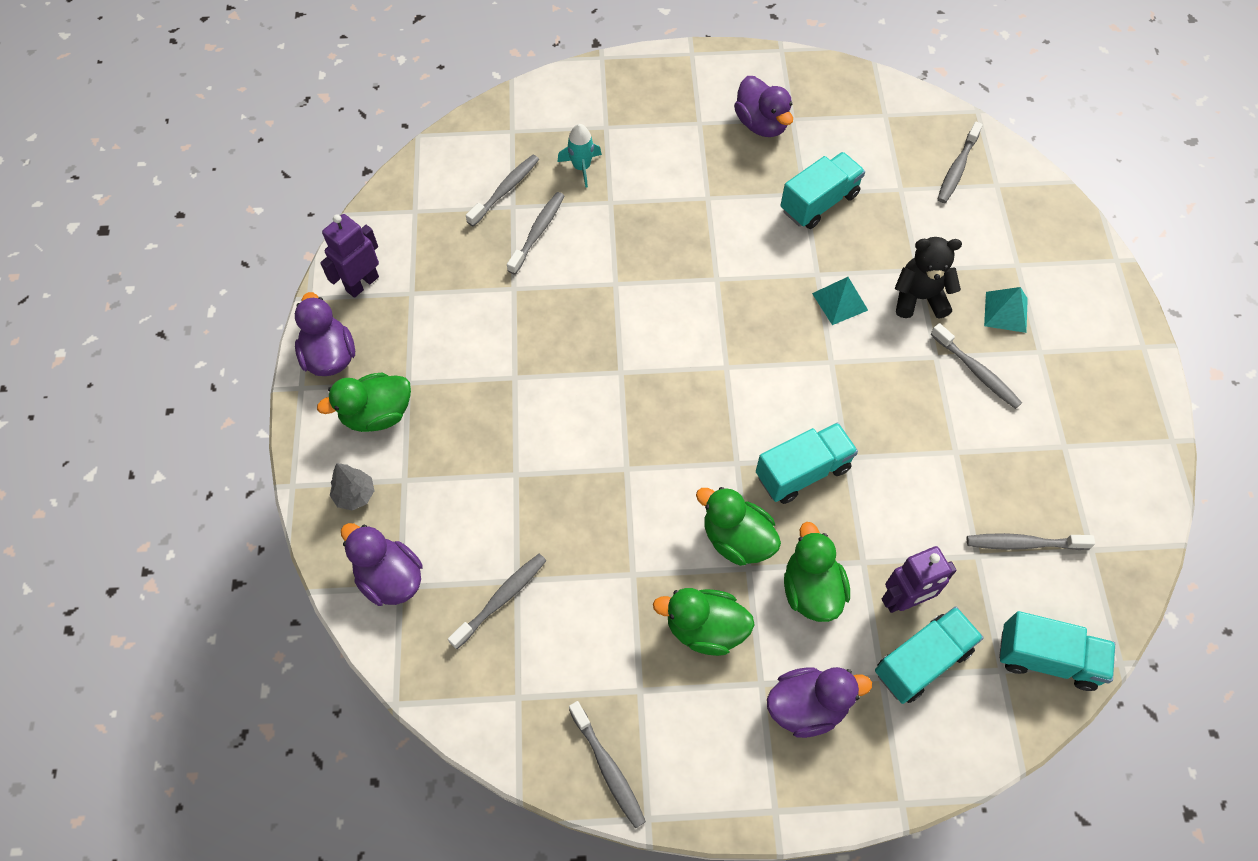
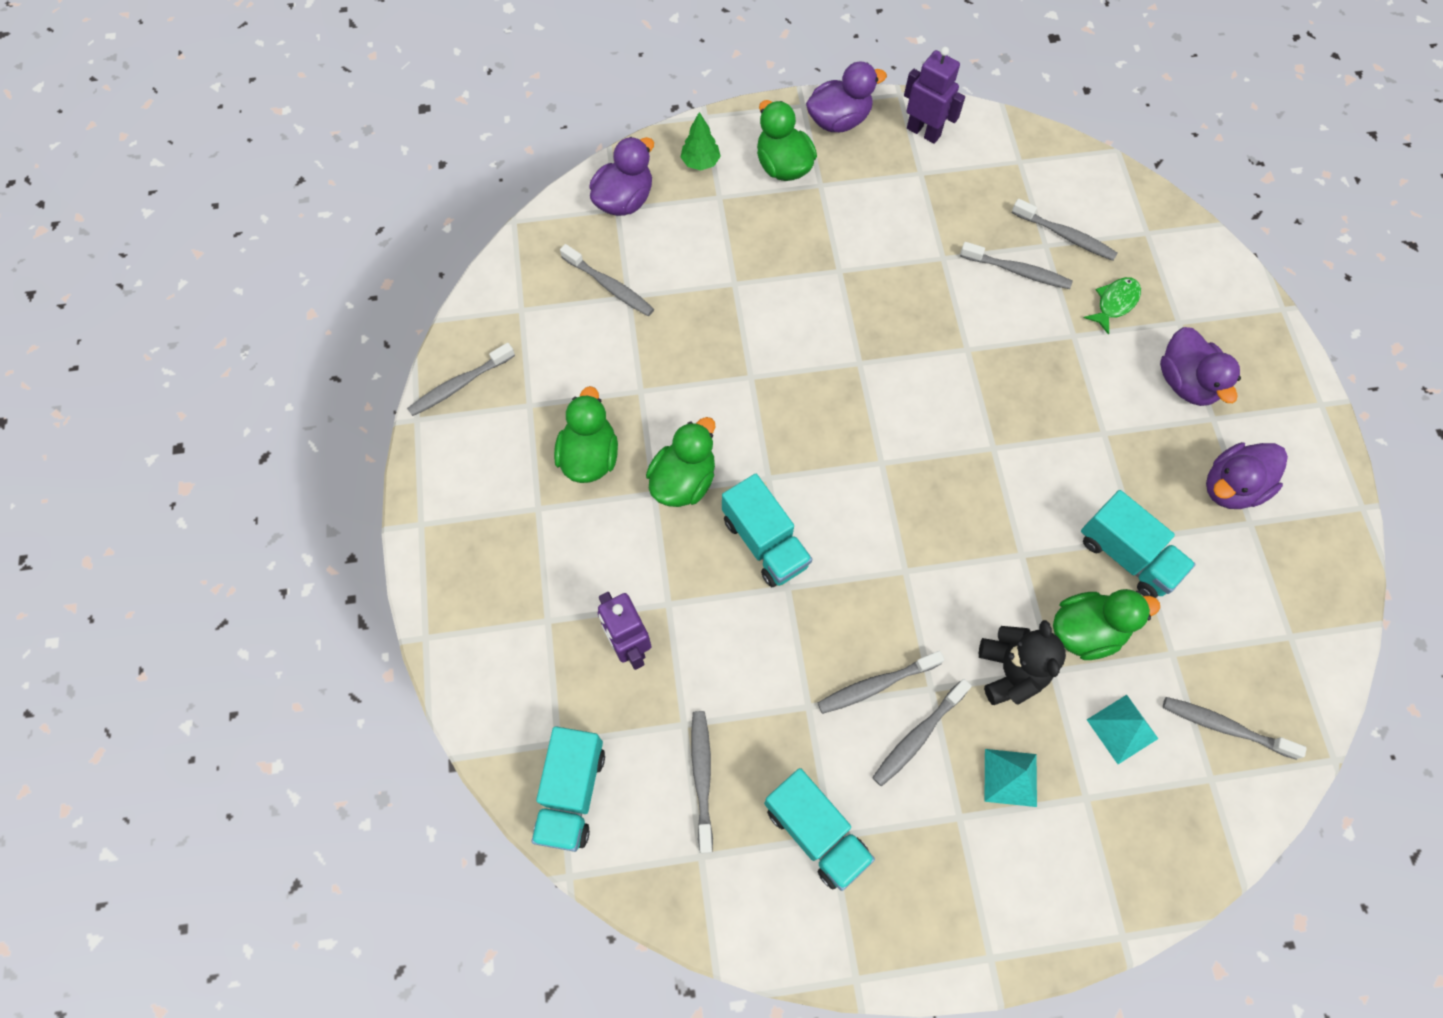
camera: 85 degrees right, 5 degrees up
grey tree [330,463,374,511] -> green tree [681,112,721,170]
turquoise rocket [557,124,602,188] -> green fish [1084,277,1141,335]
purple duck [767,667,872,738] -> purple duck moved to [1160,327,1241,406]
green duck [784,522,850,622] -> green duck moved to [1053,589,1160,660]
turquoise pyramid [812,277,868,325] -> turquoise pyramid moved to [1087,695,1158,764]
turquoise truck [875,606,984,704] -> turquoise truck moved to [764,768,875,891]
none -> grey toothbrush [818,651,944,714]

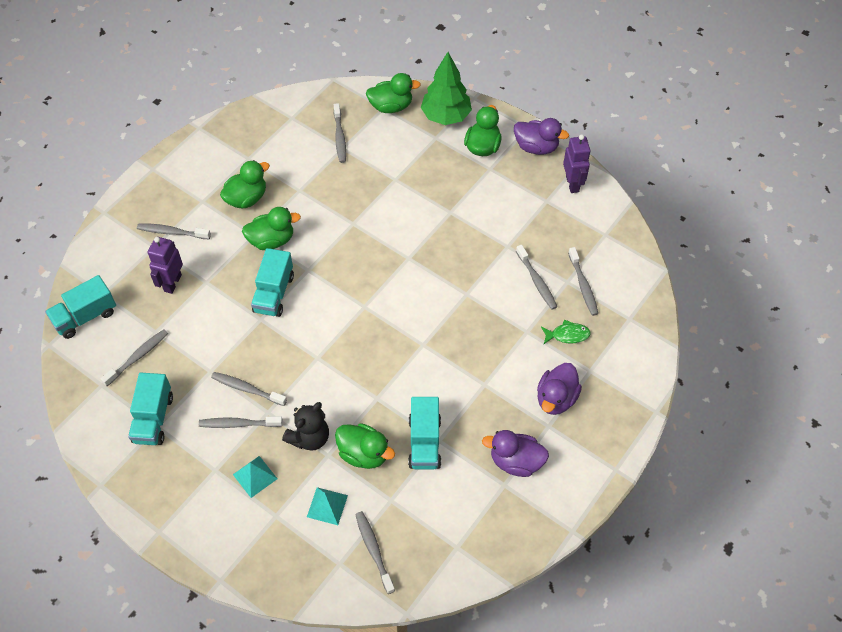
camera: 45 degrees right, 10 degrees down
grey toothbrush [407,343,515,416] -> grey toothbrush moved to [137,223,211,239]
purple duck [589,137,654,216] -> green duck [366,73,421,113]
green tree [681,112,721,170] -> green tree [421,52,472,125], size x1.97

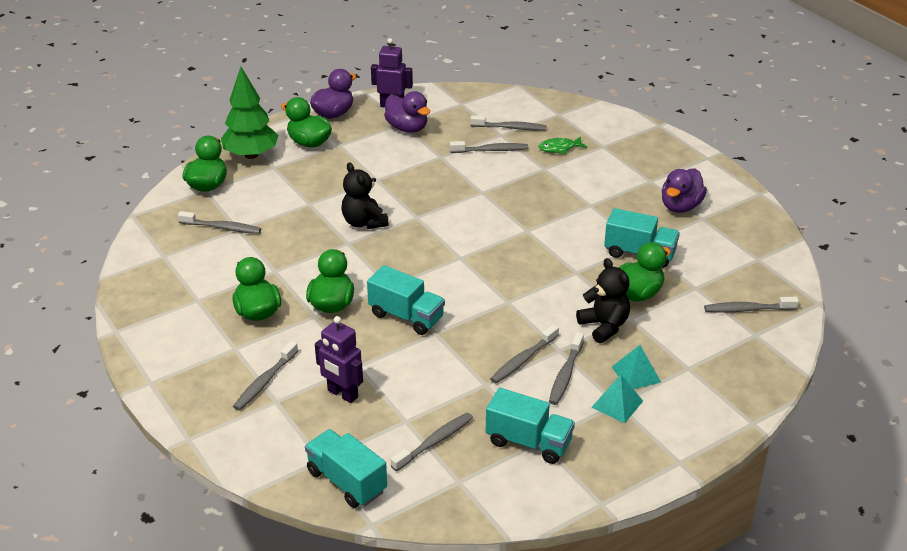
camera: 70 degrees left, 20 degrees down
turquoise truck [45,275,116,339] -> turquoise truck turned 150 degrees clockwise [305,429,387,508]
grey toothbrush [101,329,168,386] -> grey toothbrush turned 75 degrees clockwise [391,412,473,471]
turquoise pyramid [307,487,348,525] -> turquoise pyramid moved to [591,375,643,423]
purple duck [537,363,582,415] -> purple duck moved to [384,91,430,133]
green fish [541,320,591,344] -> green fish turned 120 degrees counterclockwise [538,136,587,154]
none -> black teddy bear [342,162,389,229]

